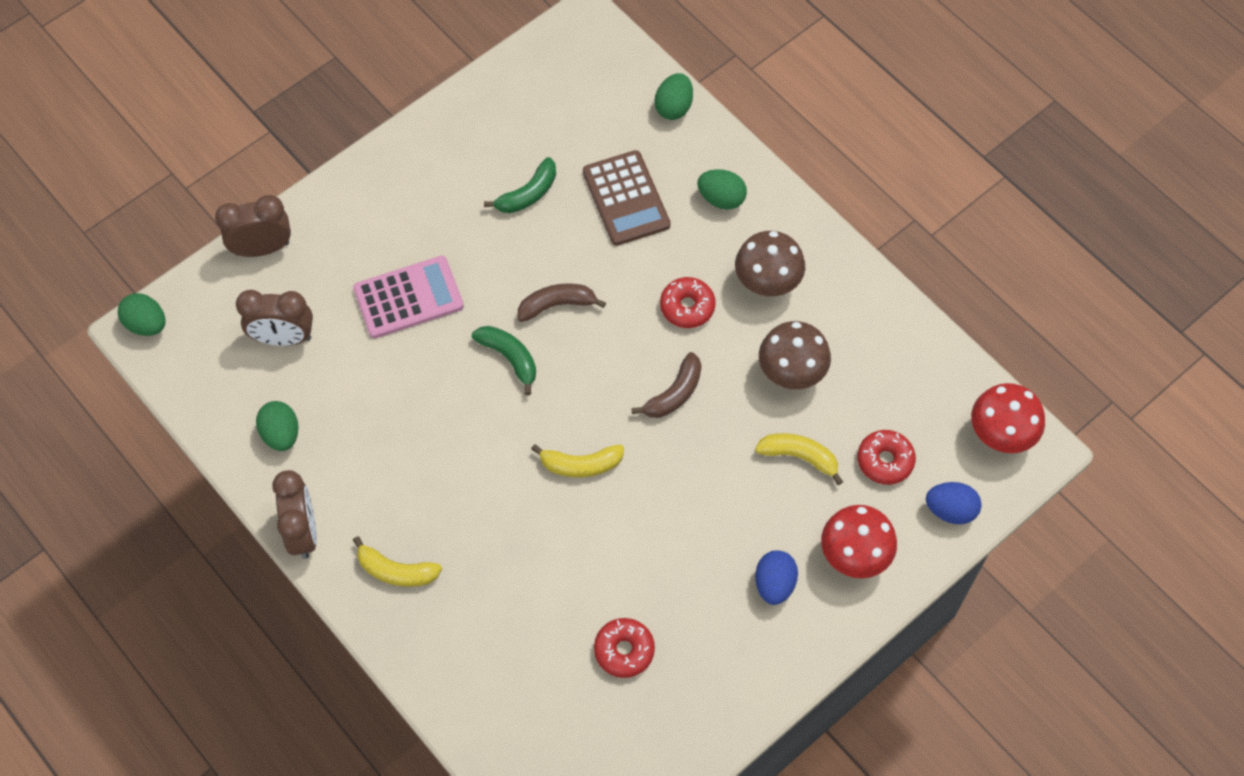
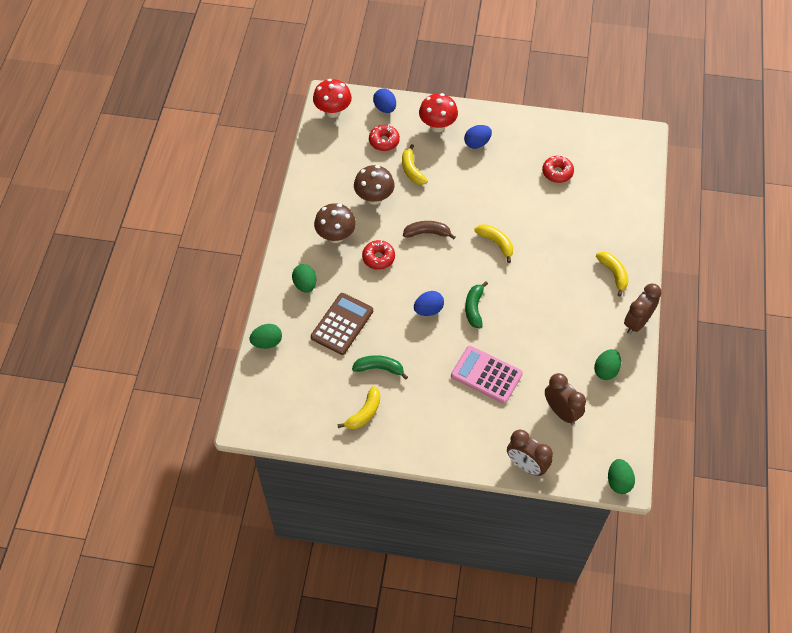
camera: 130 degrees left, 5 degrees down
brown banana [518,283,606,322] -> blue egg [414,291,444,316]
none -> yellow banana [337,386,380,429]

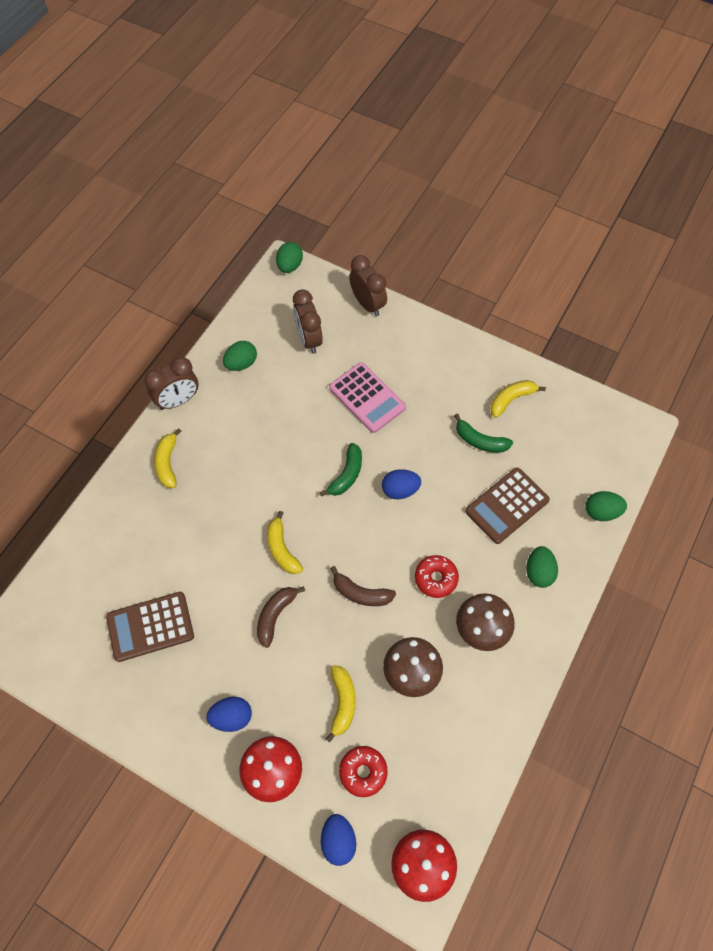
camera: 160 degrees left, 5 degrees up
red donut [542,156,574,183] -> brown calculator [106,592,194,662]
none -> brown banana [257,586,305,648]

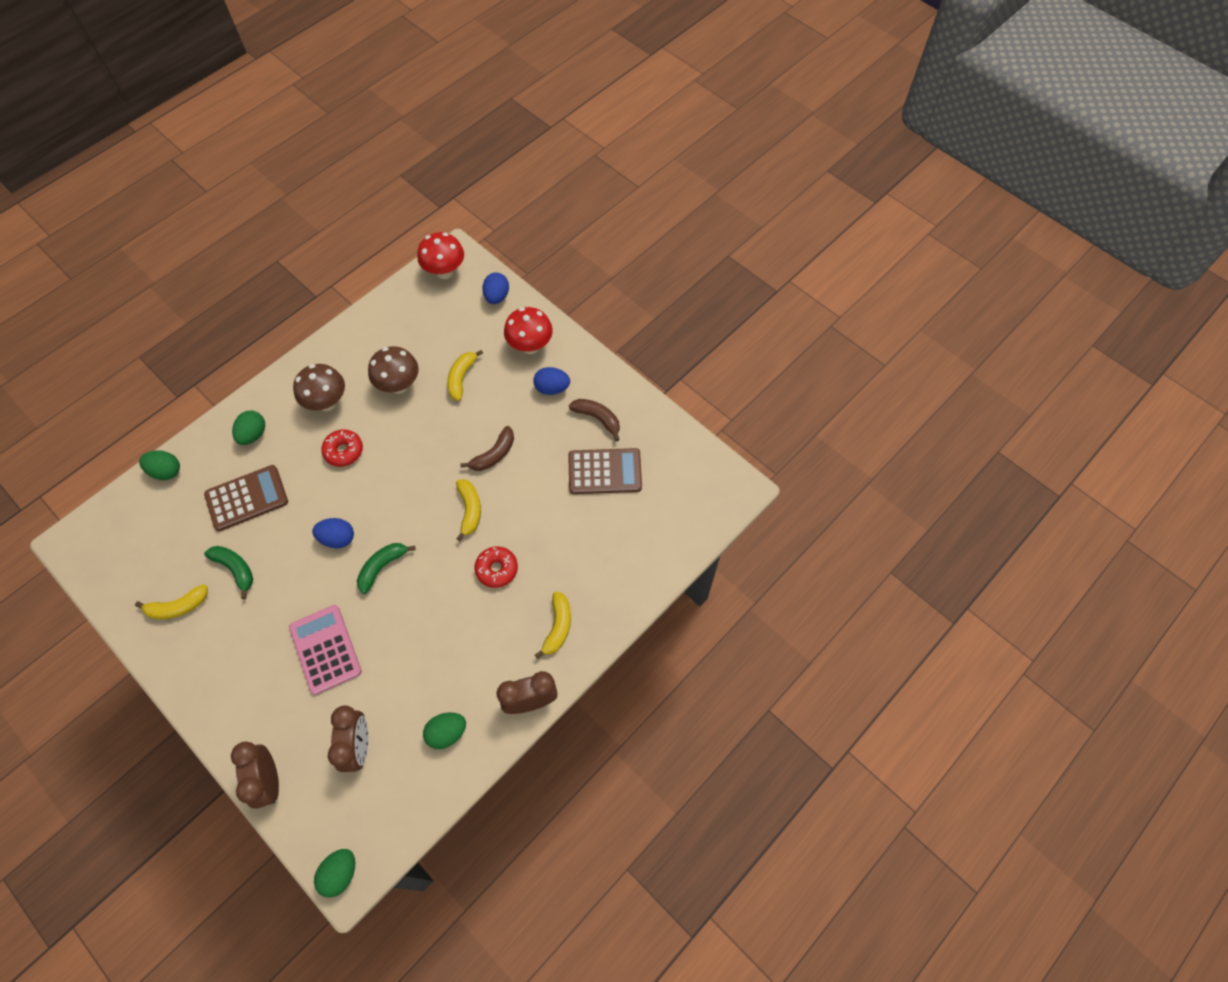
camera: 165 degrees left, 0 degrees up
brown banana [330,566,396,606] -> brown banana moved to [569,399,620,441]
red donut [339,746,388,797] -> red donut moved to [475,546,518,588]

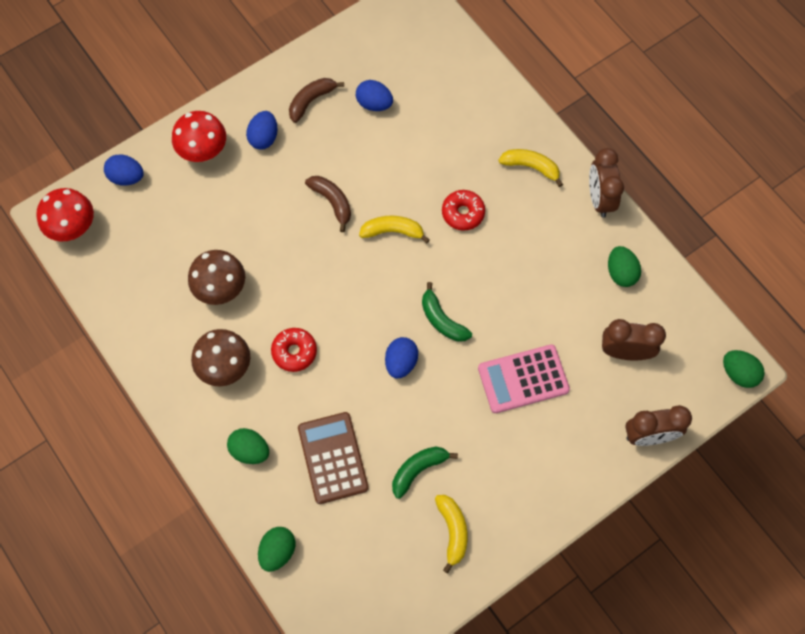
camera: 80 degrees left, 5 degrees up
yellow banana [447,350,483,401] -> none
brown calculator [568,448,642,494] -> blue egg [356,80,393,111]

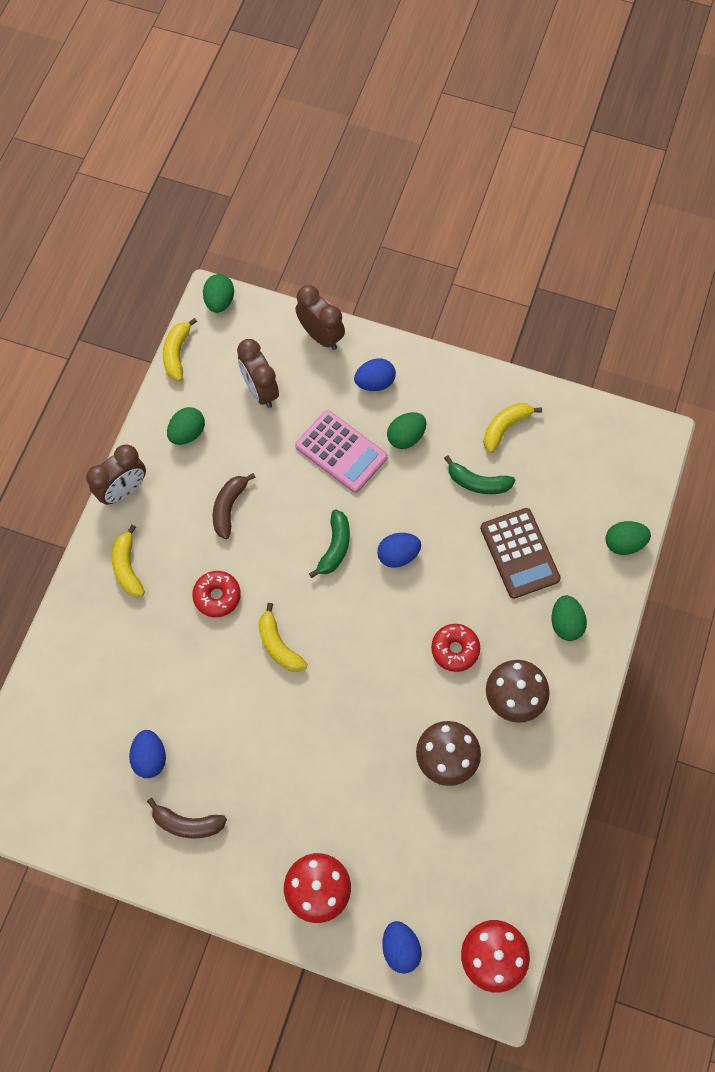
camera: 125 degrees left, 0 degrees up
blue egg [246,111,278,149] -> blue egg moved to [354,359,396,391]
brown calculator [298,412,369,504] -> brown calculator turned 60 degrees counterclockwise [480,508,561,599]
brown banana [305,176,351,232] -> brown banana moved to [213,473,256,539]
none -> yellow banana [163,318,197,381]
none -> green egg [387,412,426,449]

